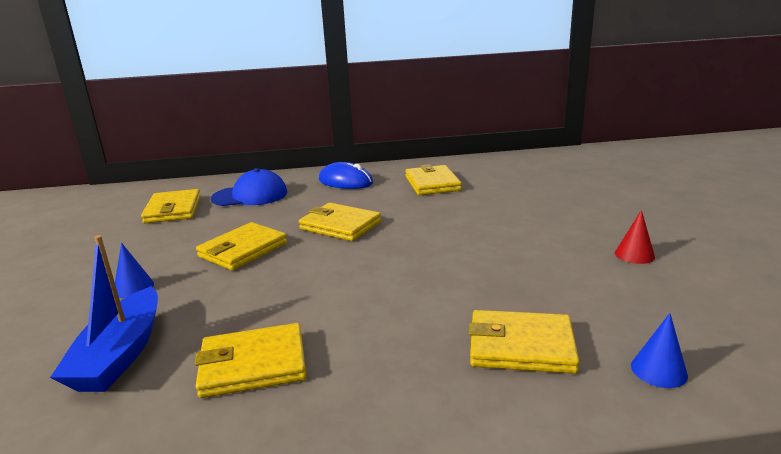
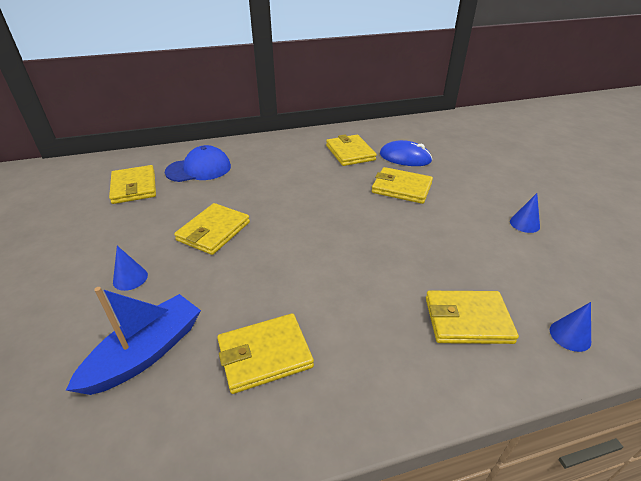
camera: 10 degrees left, 15 degrees up
blue boat [50,235,158,392] -> blue boat turned 135 degrees counterclockwise [66,287,201,395]
yellow wallet [299,203,381,241] -> yellow wallet moved to [372,167,433,204]
blue mouse [319,162,373,189] -> blue mouse moved to [380,140,432,166]
red cone [615,210,655,264] -> blue cone [510,193,540,233]

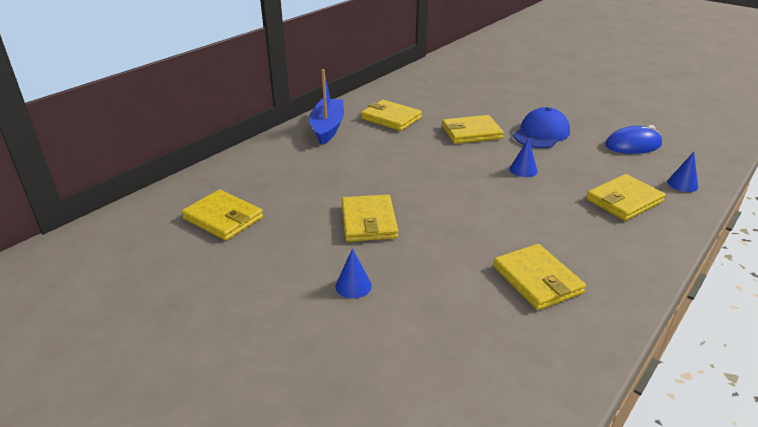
camera: 35 degrees left, 5 degrees down
blue boat [66,287,201,395] -> blue boat moved to [309,69,344,145]
blue cap [165,145,231,182] -> blue cap moved to [513,107,570,148]
yellow wallet [217,313,314,394] -> yellow wallet turned 60 degrees counterclockwise [493,244,586,310]
blue mouse [380,140,432,166] -> blue mouse moved to [605,125,662,154]
blue cone [510,193,540,233] -> blue cone moved to [510,138,538,177]

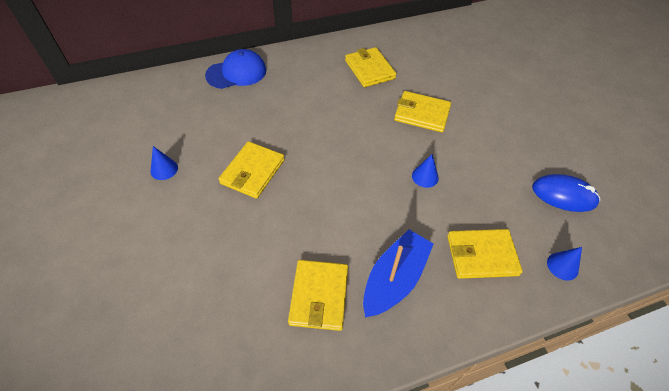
camera: 30 degrees right, 20 degrees up
yellow wallet [182,190,263,241] -> none
blue boat [309,69,344,145] -> blue boat moved to [363,230,434,318]
blue cone [335,249,372,298] -> blue cone moved to [151,146,178,180]
blue cap [513,107,570,148] -> blue cap moved to [205,49,266,89]

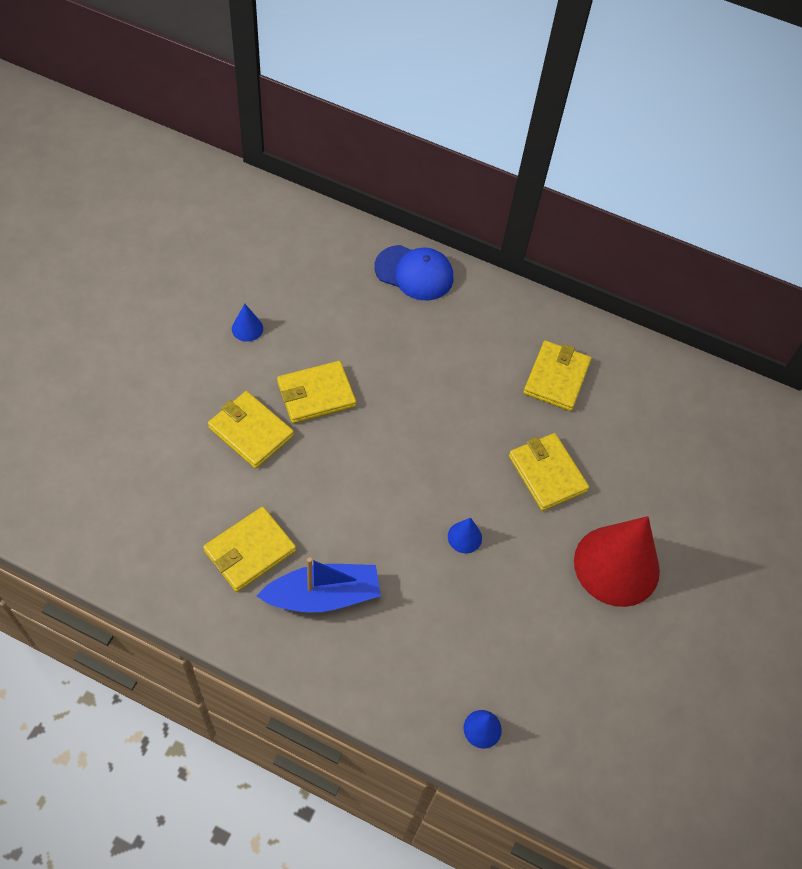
camera: 40 degrees right, 5 degrees up
yellow wallet [447,229,523,279] -> yellow wallet moved to [208,391,294,469]
blue mouse [532,174,600,212] -> none
none -> red cone [574,516,660,607]

